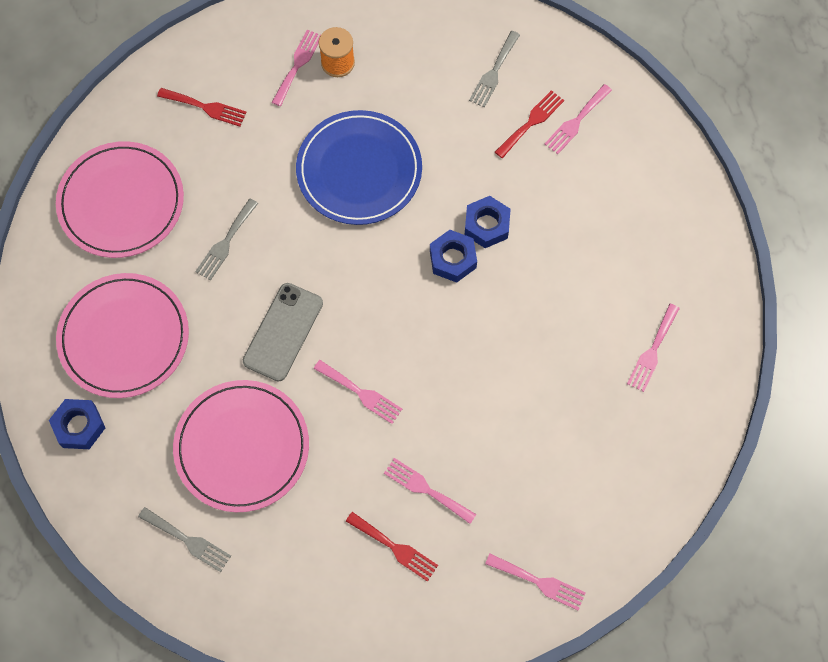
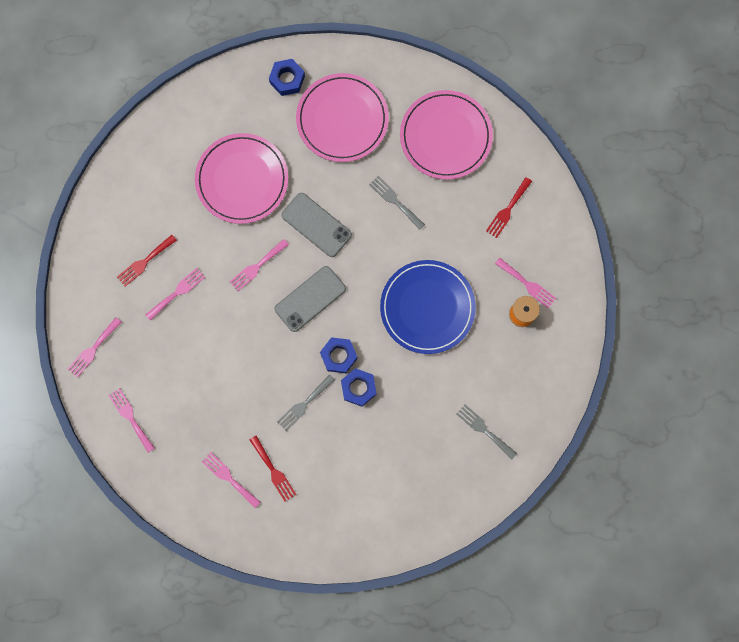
camera: 105 degrees right, 10 degrees up
grey fork [138,507,231,572] -> grey fork moved to [277,375,335,431]
red fork [495,90,564,158] -> red fork moved to [250,436,296,502]
pink fork [545,84,612,154] -> pink fork moved to [108,388,155,453]
none -> grey phone [274,266,346,332]

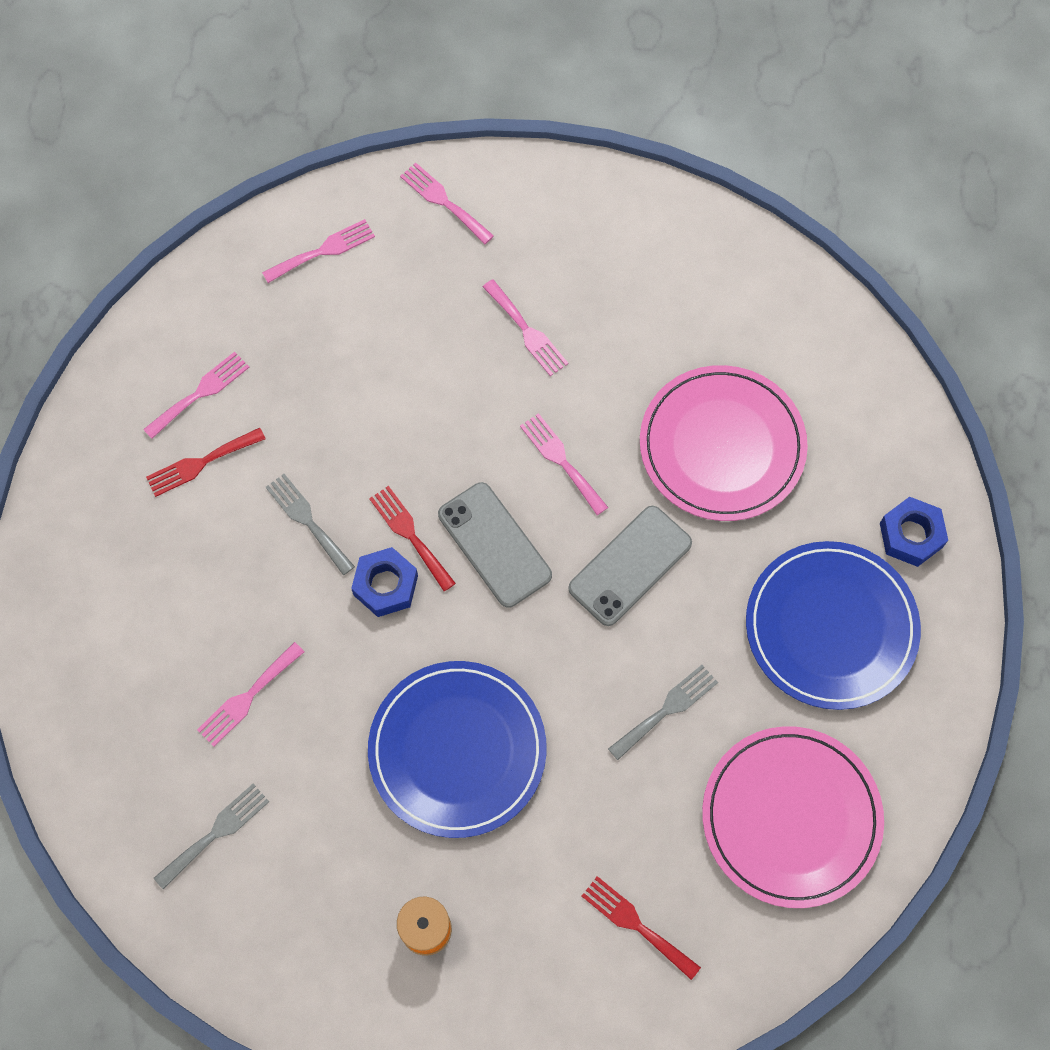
camera: 95 degrees right, 10 degrees down
red fork [117,235,177,286] -> red fork moved to [369,486,456,591]
pink plate [296,73,389,162] -> blue plate [746,541,921,710]
blue nut [341,368,377,407] -> none
pink fork [495,258,556,308] -> pink fork moved to [197,642,304,746]

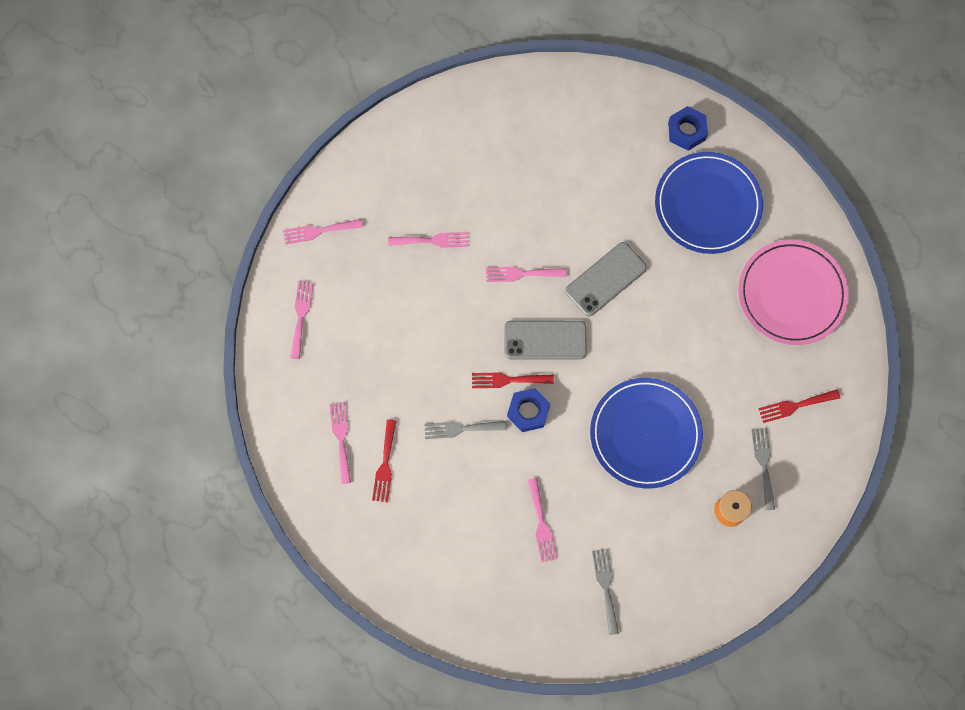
camera: 55 degrees left, 5 degrees up
grey phone [568,506,692,626] -> grey phone turned 60 degrees clockwise [565,242,647,317]
grey fork [608,665,718,760] -> grey fork moved to [751,428,775,510]
pink plate [640,365,808,521] -> none

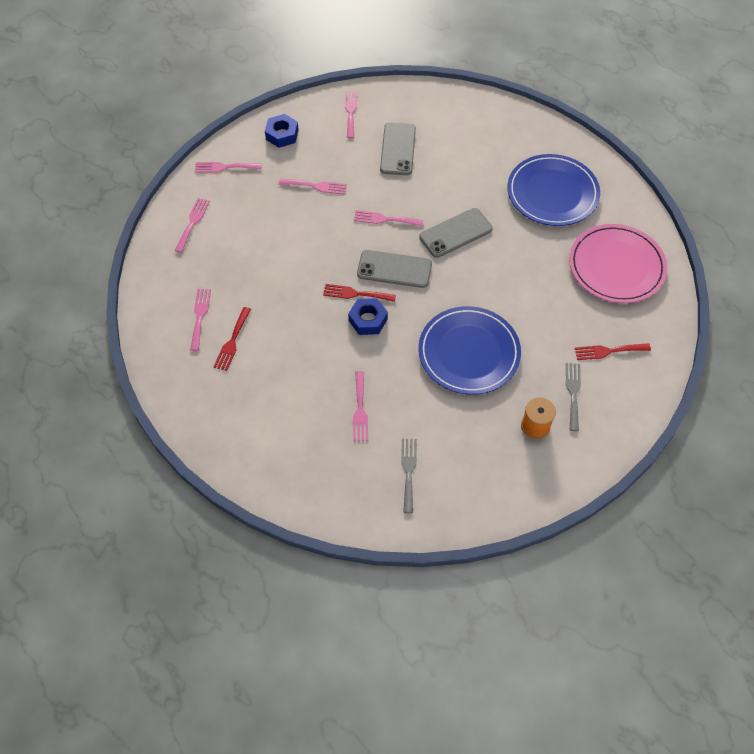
camera: 10 degrees right, 15 degrees down
grey fork [424,421,507,439] -> none
blue nut [668,106,708,151] -> blue nut moved to [265,114,299,148]
none -> pink fork [345,91,357,138]
none -> grey phone [380,123,416,175]

